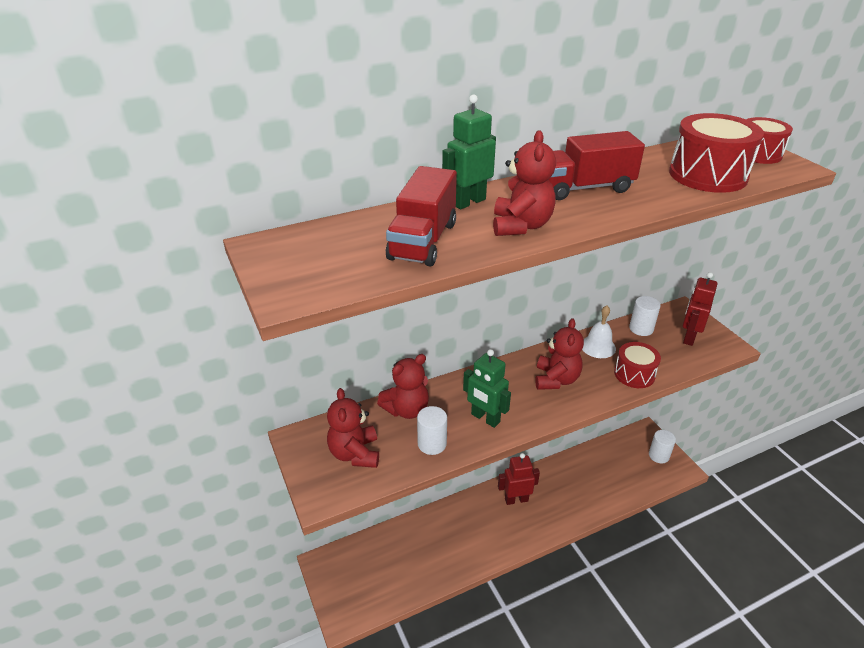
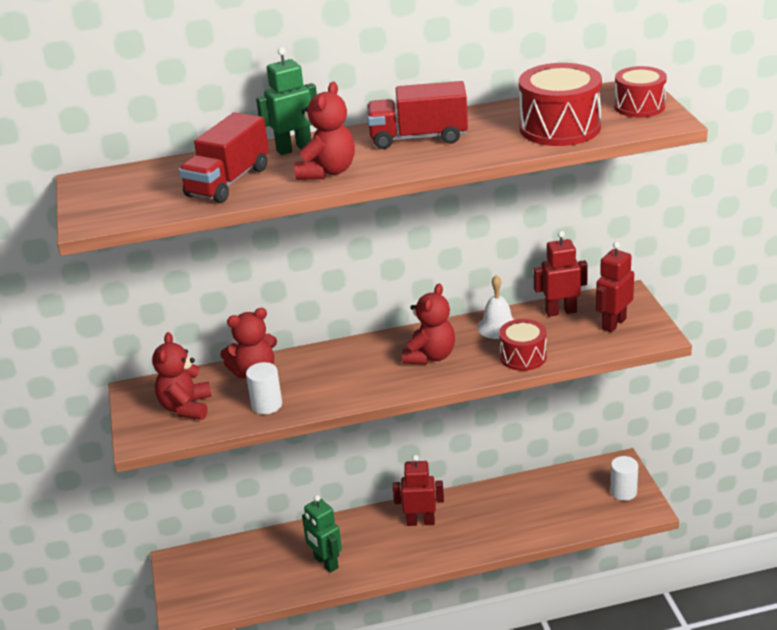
camera: 15 degrees right, 5 degrees down
green robot [463,349,511,428] -> green robot moved to [302,495,342,573]
white cylinder [629,296,661,336] -> red robot [534,231,588,317]

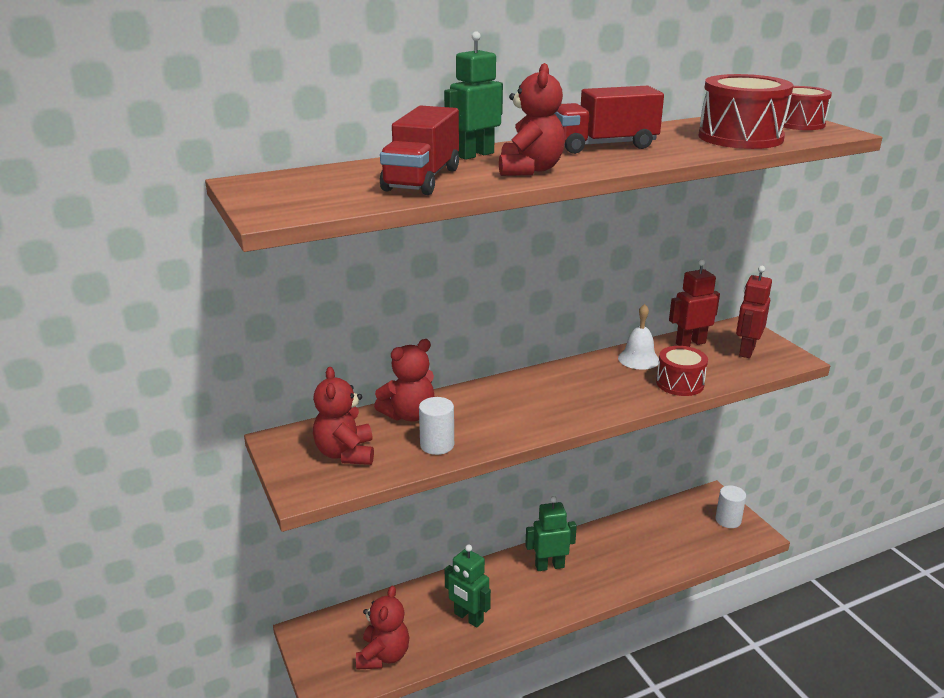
camera: 15 degrees left, 5 degrees down
red robot [393,455,444,526] -> green robot [525,496,577,571]
red teddy bear [402,284,455,364] -> red teddy bear moved to [356,586,410,670]

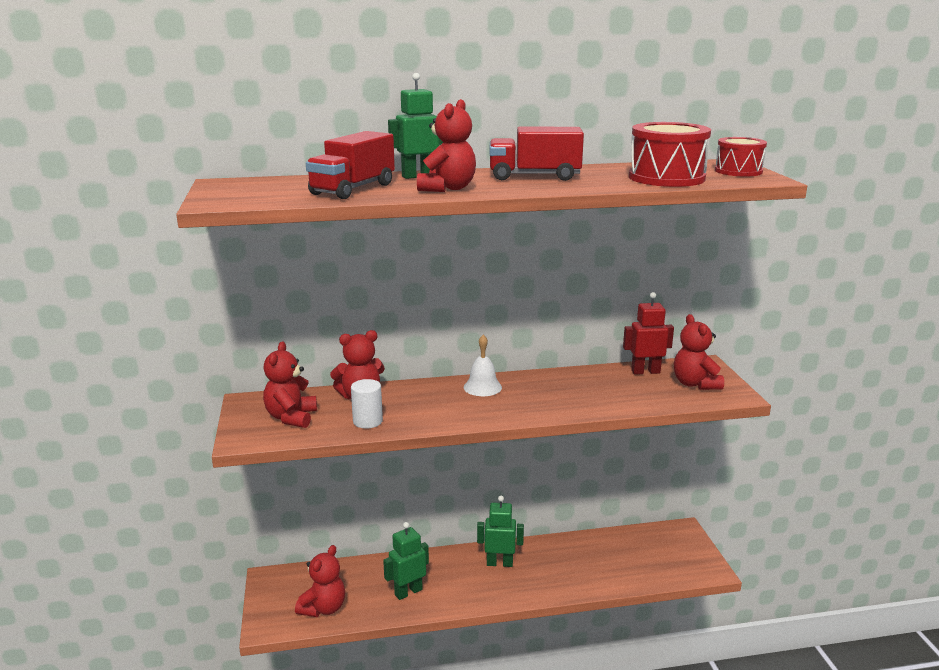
camera: 15 degrees right, 5 degrees down
green robot [445,545,491,628] -> green robot turned 90 degrees clockwise [383,522,429,600]
white bell [618,304,659,370] -> white bell moved to [464,335,502,396]
red drum [656,346,708,396] -> none
white cylinder [715,485,746,528] -> none
red robot [736,266,772,358] -> red teddy bear [674,314,724,390]

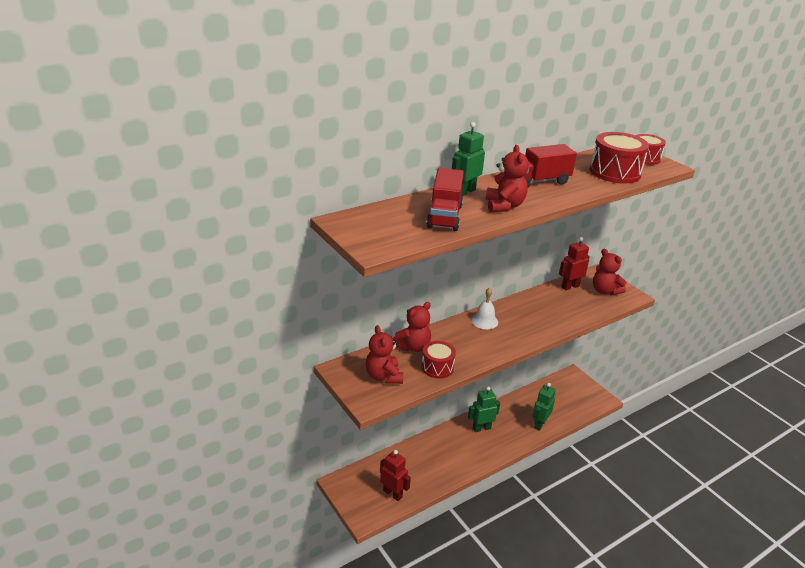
camera: 25 degrees left, 10 degrees up
red teddy bear [295,545,345,617] -> red robot [380,450,411,501]
white cylinder [351,379,383,428] -> red drum [421,341,456,378]
green robot [383,522,429,600] -> green robot moved to [532,383,556,431]

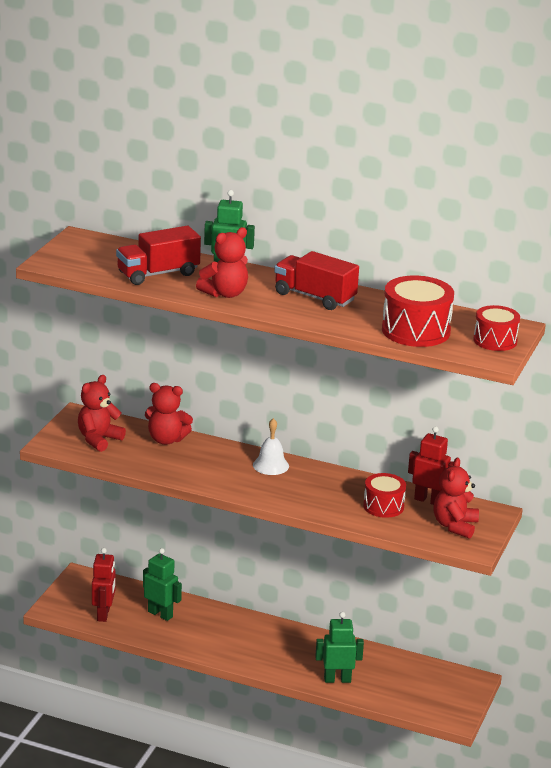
camera: 55 degrees right, 5 degrees down
red drum [421,341,456,378] -> red drum moved to [363,473,406,518]
green robot [468,386,500,432] -> green robot moved to [143,548,182,621]

